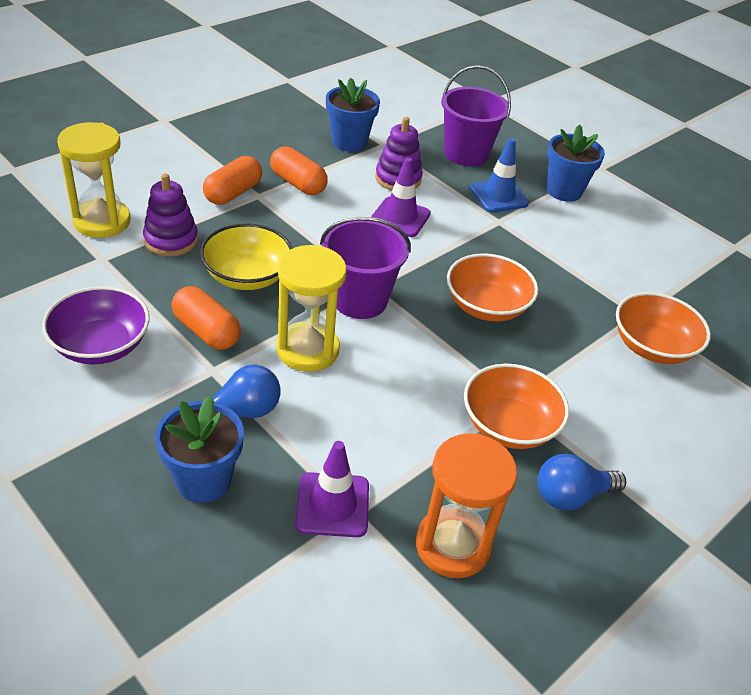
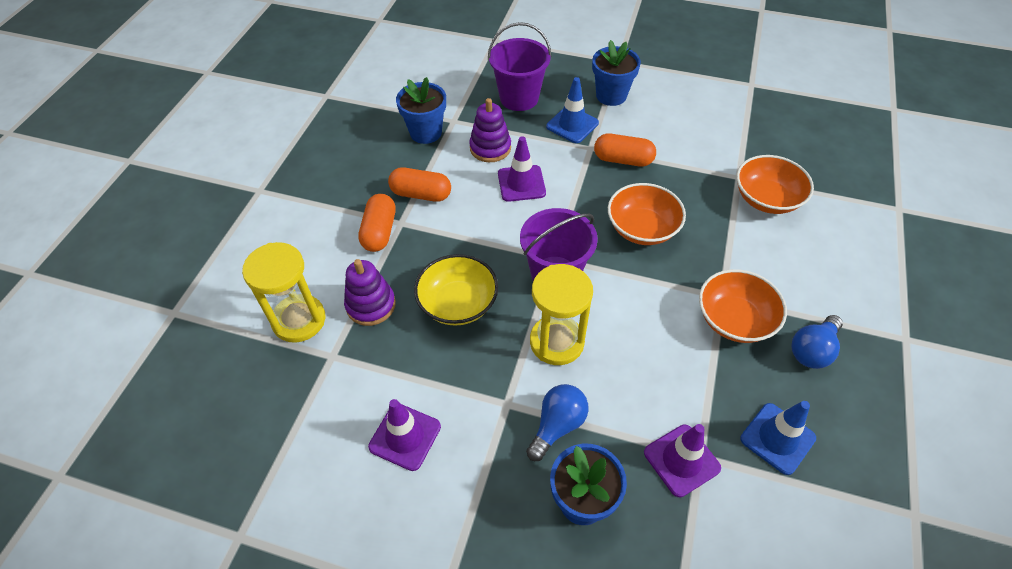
camera: 25 degrees left, 10 degrees up
purple bowl [42,286,150,365] -> purple traffic cone [368,399,441,471]
orange capsule [172,286,241,350] -> orange capsule moved to [594,134,656,166]
orange hourglass [416,433,517,578] -> blue traffic cone [740,401,816,475]

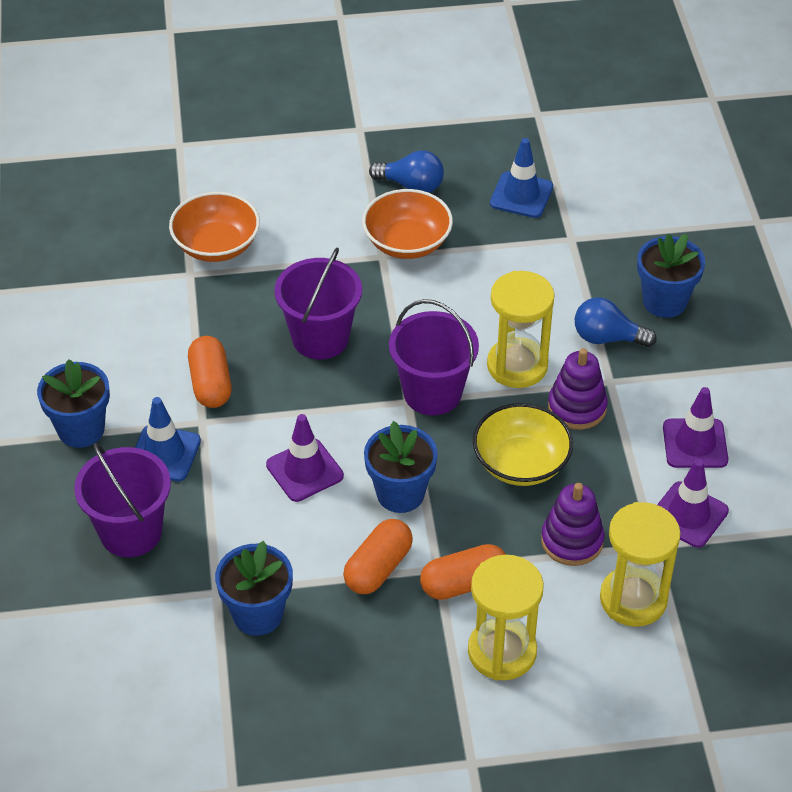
camera: 115 degrees left, 5 degrees down
orange capsule [388,168,451,202] -> orange capsule turned 45 degrees clockwise [343,519,413,594]
purple stacking toy [469,98,511,162] -> purple stacking toy moved to [548,348,608,430]
orange bowl [608,183,686,245] -> purple bucket [274,248,362,360]
purple traffic cone [644,424,721,497] -> purple traffic cone moved to [657,459,729,548]
none -> blue flower pot [364,421,438,513]
none -> yellow hourglass [468,555,544,680]

